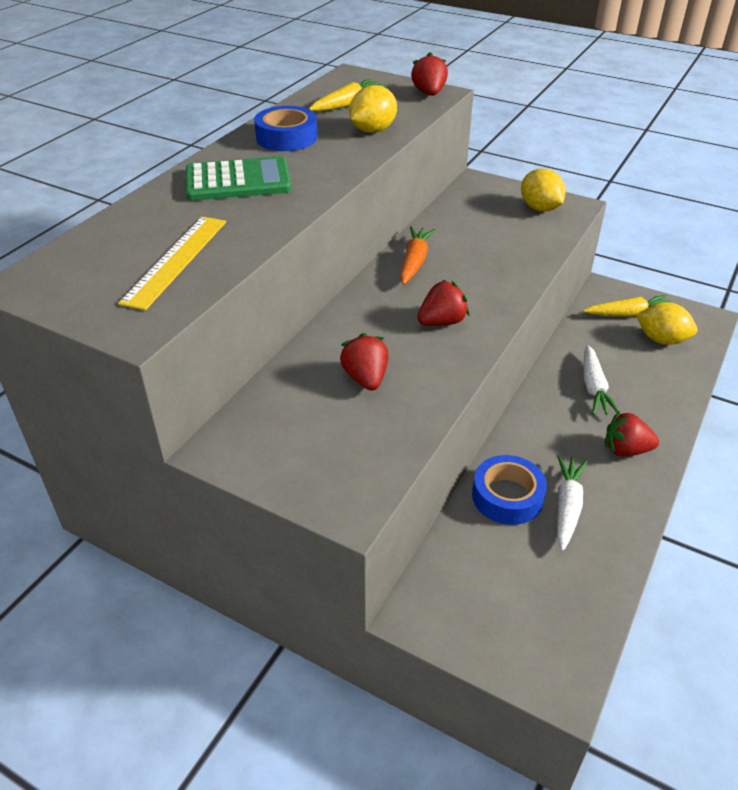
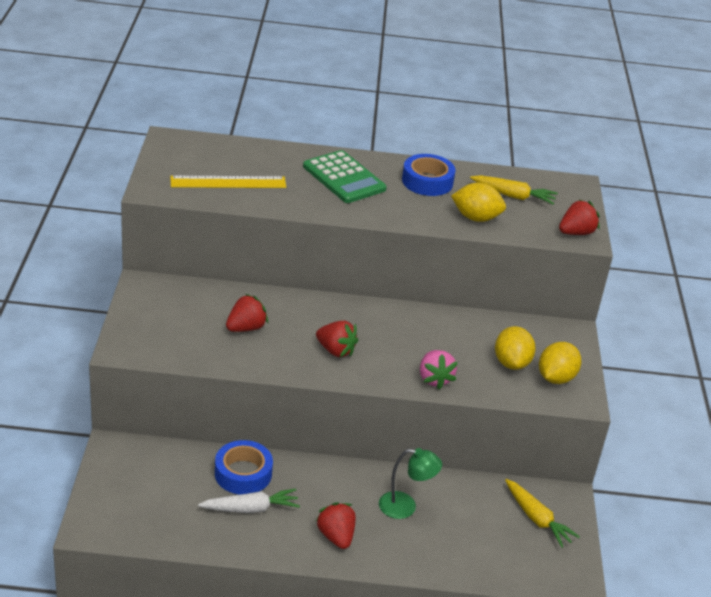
camera: 60 degrees right, 5 degrees down
orange carrot [400,227,435,285] -> none
white carrot [584,345,621,415] -> green lamp [379,448,442,519]
yellow lemon [636,302,697,345] -> yellow lemon moved to [495,326,536,370]
none -> pink strawberry [420,350,458,389]

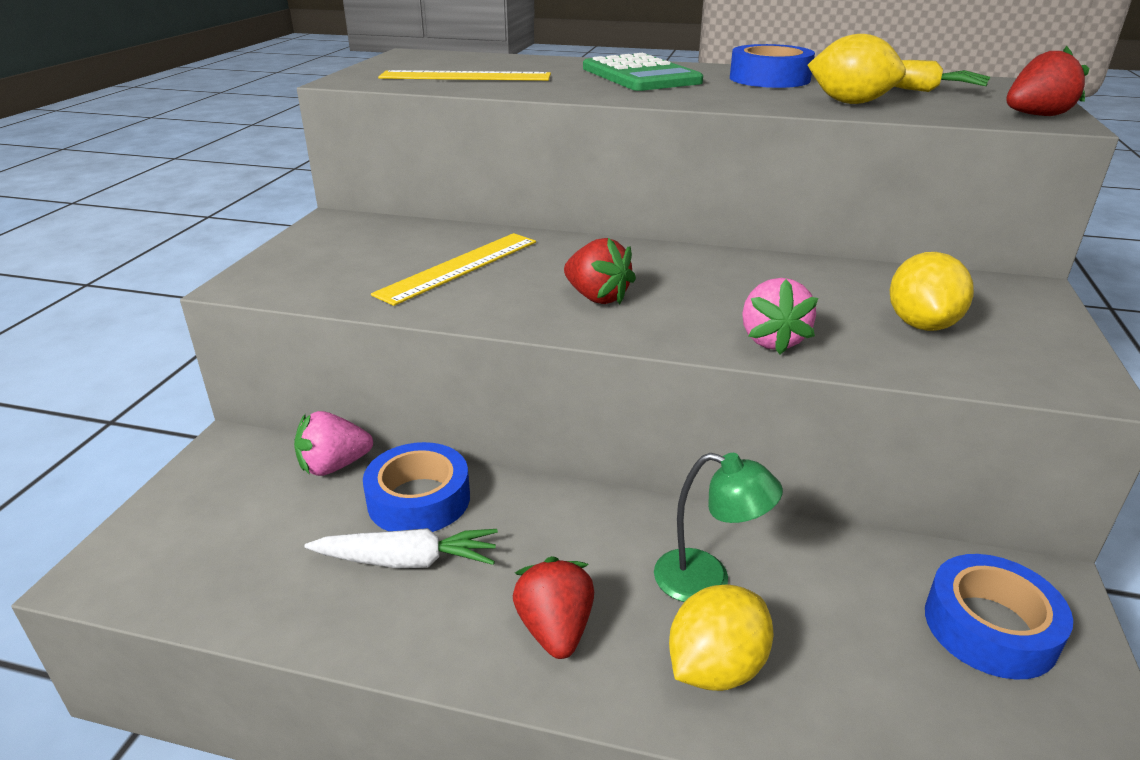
camera: 15 degrees right, 5 degrees down
red strawberry [226,294,268,332] -> yellow ruler [371,233,536,306]
yellow carrot [505,479,580,548] -> blue tape [925,554,1073,680]
yellow lemon [539,342,581,384] -> yellow lemon moved to [669,584,774,691]
none -> pink strawberry [294,411,373,476]

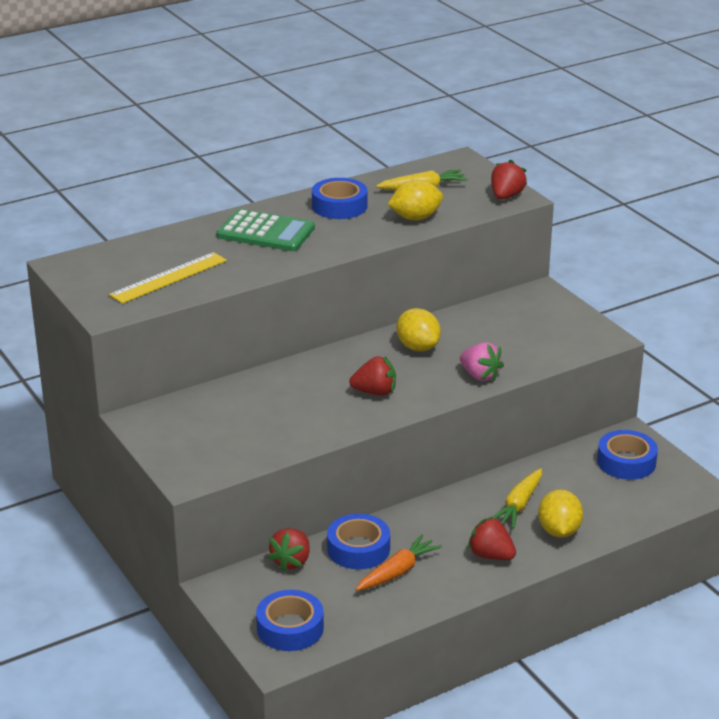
camera: 45 degrees left, 0 degrees up
pink strawberry [294,411,373,476] -> red strawberry [267,528,310,572]
white carrot [305,528,498,568] -> orange carrot [355,534,442,591]
yellow ruler [371,233,536,306] -> none
green lamp [654,453,783,602] -> yellow carrot [492,468,542,528]
yellow lemon [889,252,974,331] -> yellow lemon moved to [397,308,441,351]
none -> blue tape [256,590,324,651]

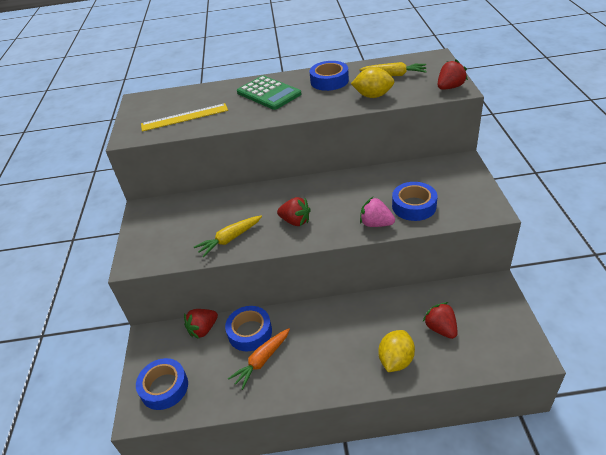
camera: 30 degrees right, 10 degrees up
orange carrot [355,534,442,591] -> orange carrot turned 150 degrees clockwise [228,328,290,390]
yellow lemon [397,308,441,351] -> none
pink strawberry [460,342,504,381] -> pink strawberry turned 135 degrees clockwise [360,197,395,227]
red strawberry [468,517,516,560] -> red strawberry moved to [423,302,458,339]
yellow carrot [492,468,542,528] -> yellow carrot moved to [194,216,262,258]
blue tape [597,430,658,480] -> blue tape moved to [392,182,437,221]

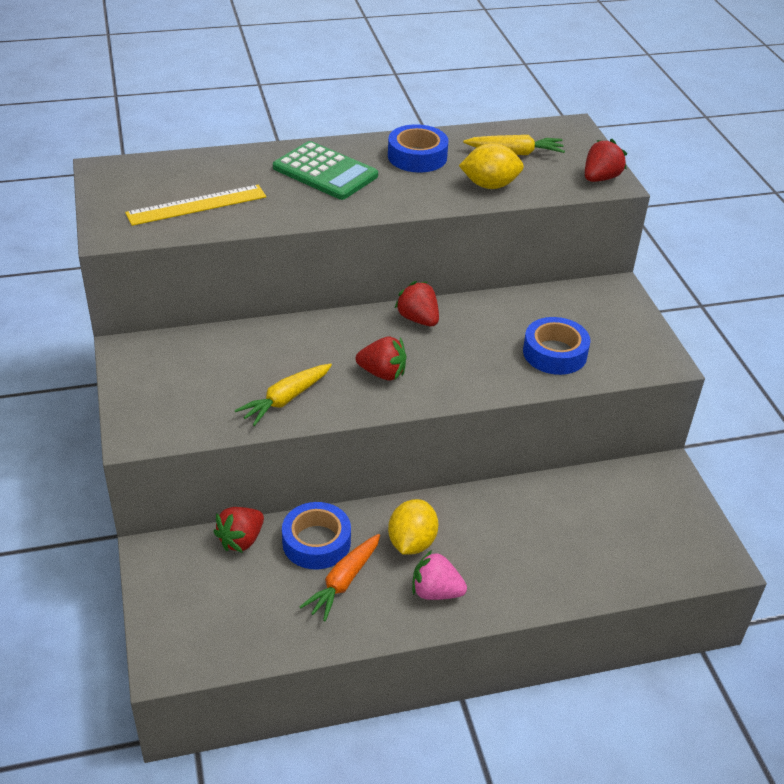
camera: 15 degrees left, 0 degrees up
blue tape [136,358,188,410] -> none
pink strawberry [360,197,395,227] -> pink strawberry moved to [412,550,467,600]
yellow lemon [379,330,415,372] -> yellow lemon moved to [388,499,438,555]
red strawberry [423,302,458,339] -> red strawberry moved to [395,281,439,326]

